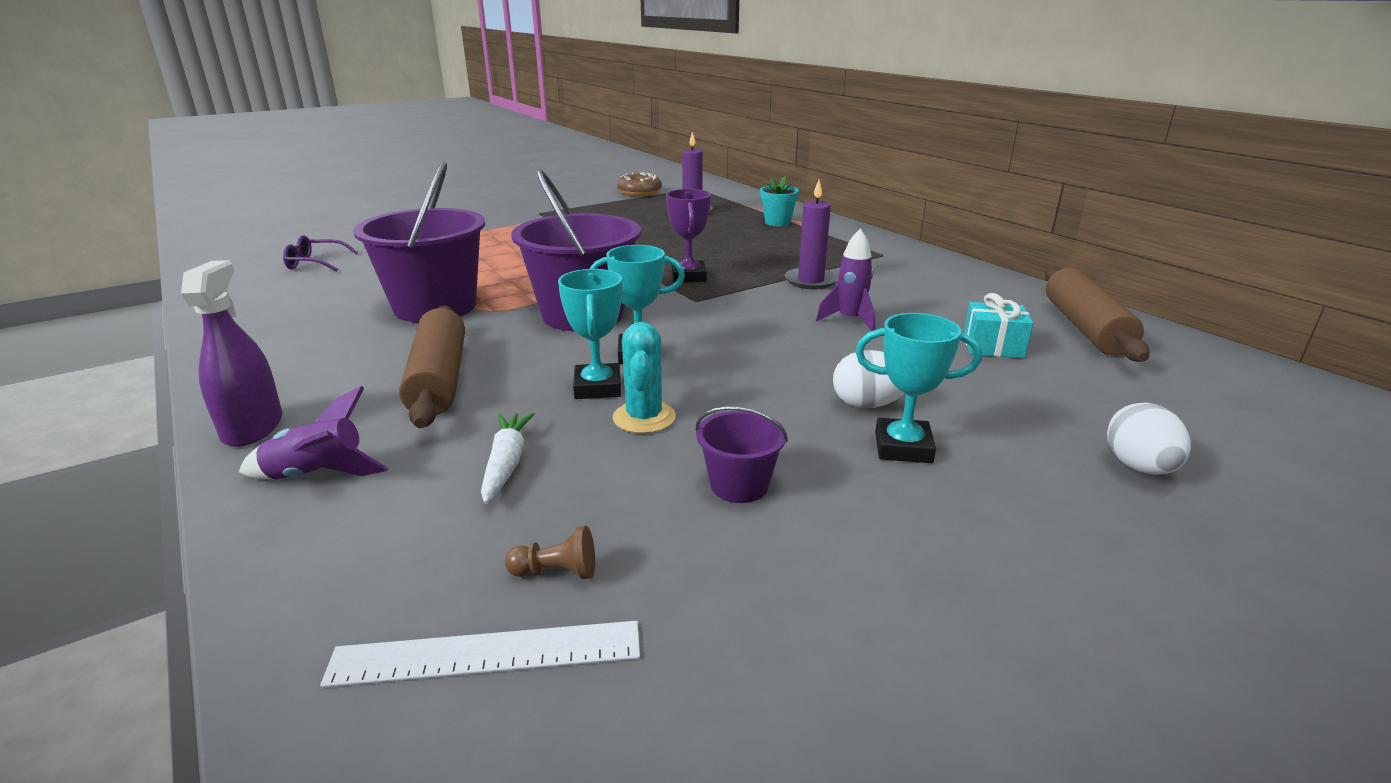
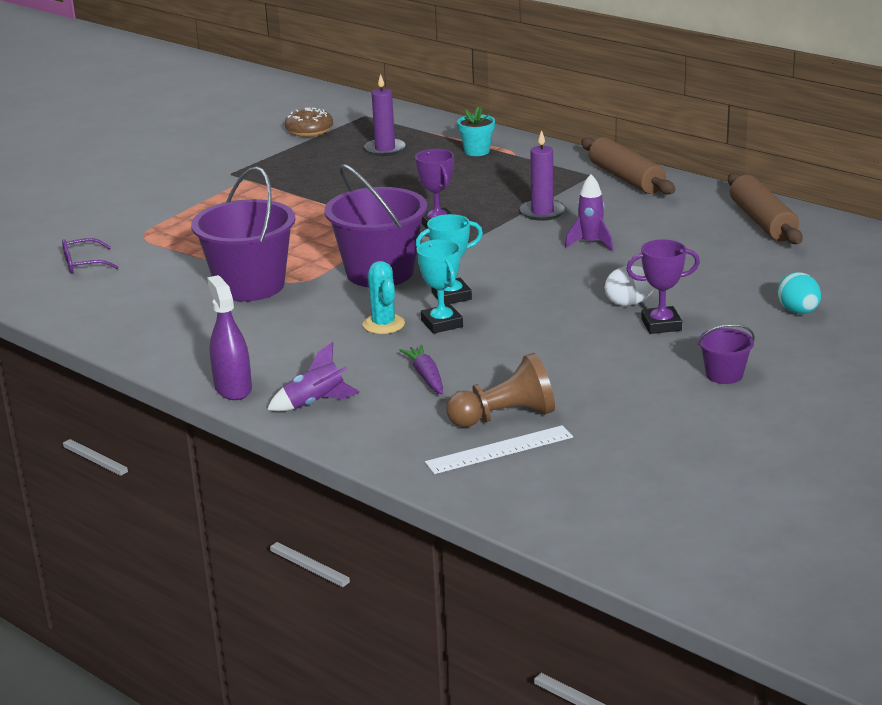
camera: 15 degrees left, 0 degrees up
brown rolling pin [399,306,465,428] -> brown rolling pin moved to [581,137,676,194]
white carrot [481,413,535,504] -> purple carrot [399,345,443,394]
brown pawn [505,526,595,579] -> brown pawn [446,353,555,427], size x2.19
turquoise cactus [613,322,676,434] -> turquoise cactus moved to [362,261,405,334]
purple bucket [696,406,788,503] -> purple bucket moved to [698,324,755,384]
turquoise trophy [855,313,982,463] -> purple trophy [626,239,700,334]
turquoise gift [964,293,1033,358] -> none
white egg [1107,402,1191,475] -> turquoise egg [778,272,821,314]

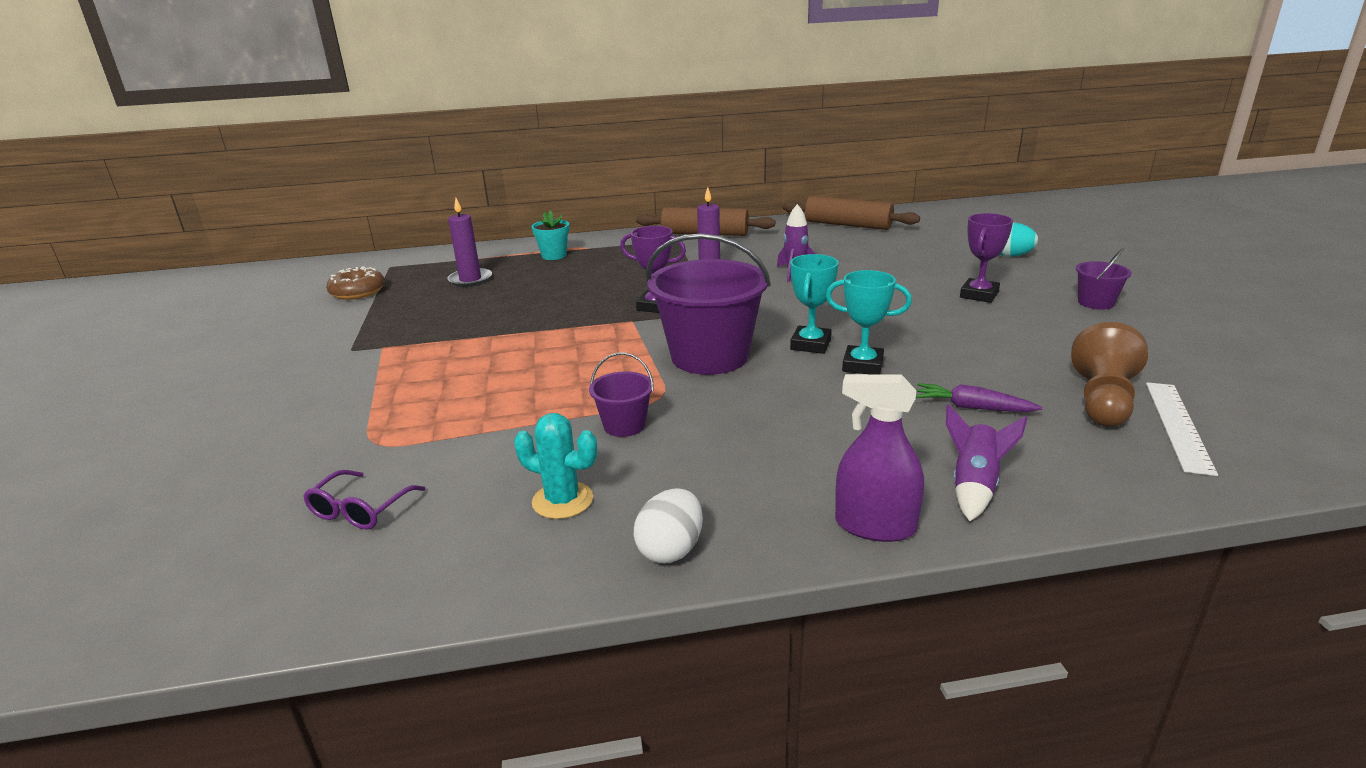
camera: 50 degrees left, 0 degrees up
purple bucket [191,167,296,301] -> purple bucket [589,352,654,437], size x0.47
turquoise cactus [362,261,405,334] -> turquoise cactus moved to [514,413,597,519]
white egg [605,266,655,306] -> white egg moved to [634,488,703,563]

